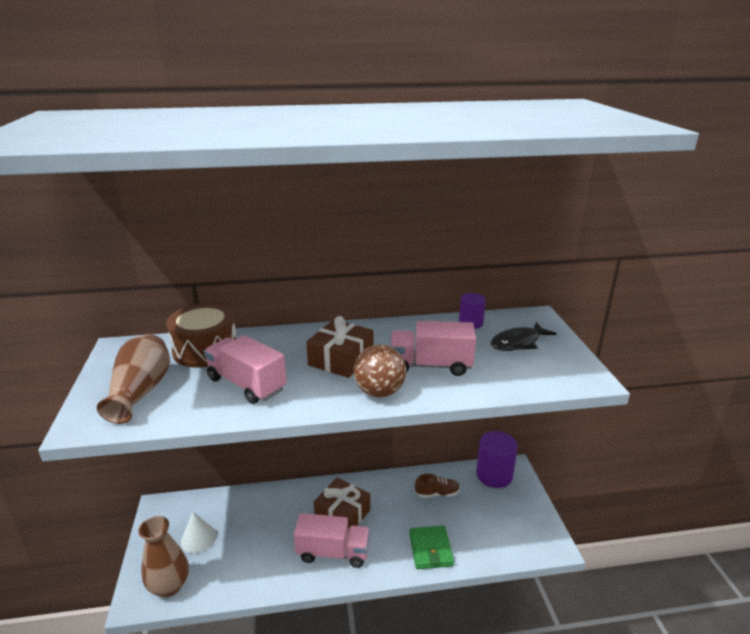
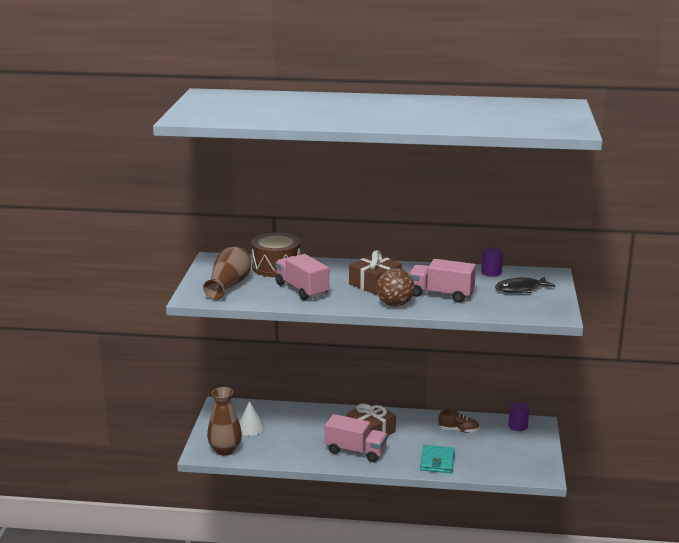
camera: 15 degrees right, 5 degrees down
green wallet [409,526,454,569] -> turquoise wallet [420,445,455,473]
purple cylinder [476,431,518,488] -> purple cylinder [508,402,529,431], size x0.57

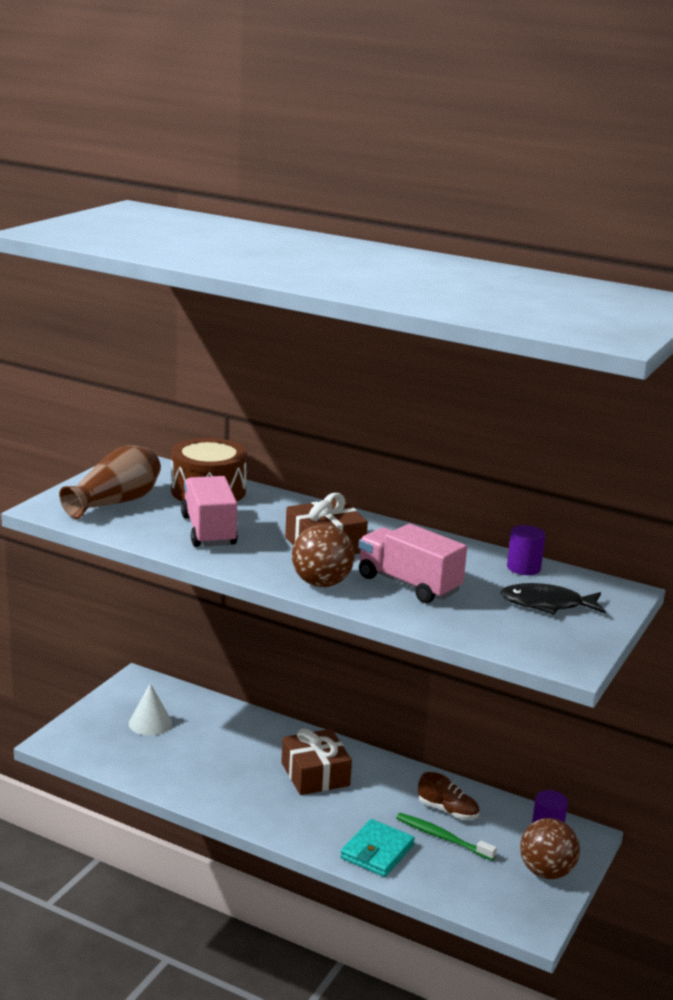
camera: 20 degrees right, 0 degrees up
brown vase [207,387,242,456] -> none
pink truck [325,414,388,462] -> none
none -> green toothbrush [396,813,497,861]
none -> brown ball [520,818,580,879]

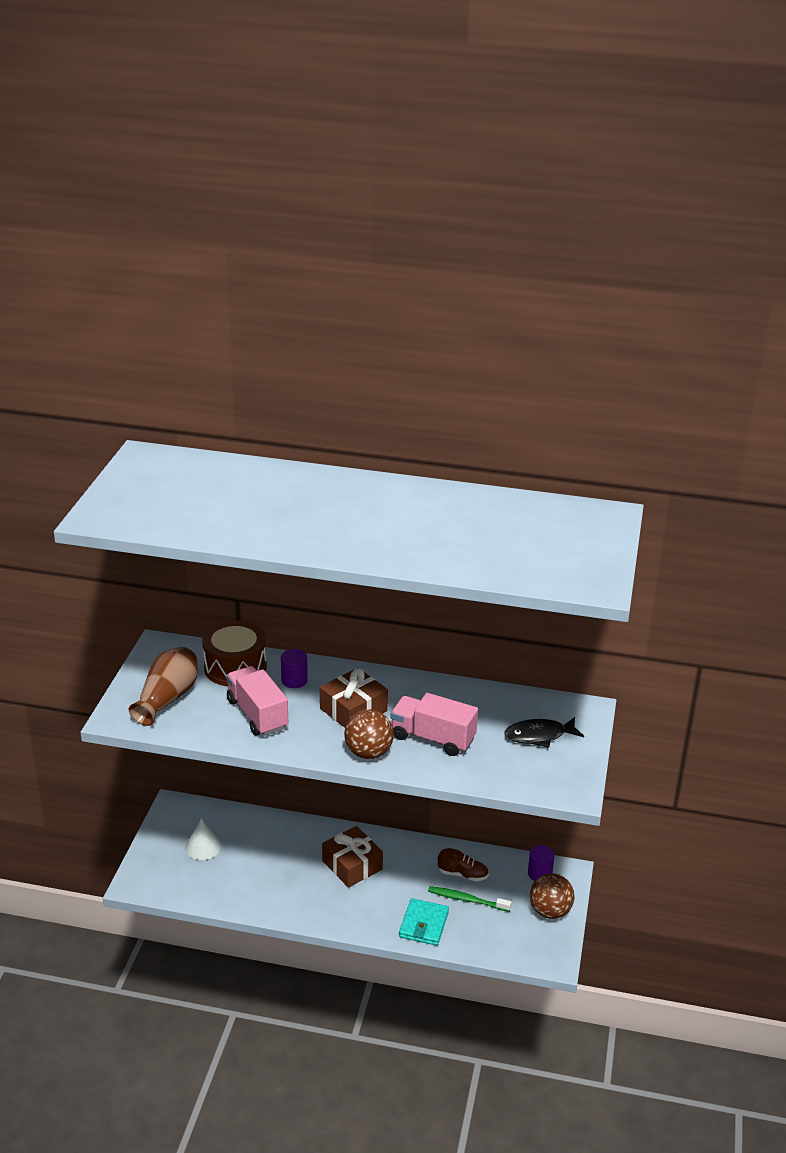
camera: 15 degrees left, 10 degrees up
purple cylinder [507,525,545,575] -> purple cylinder moved to [281,649,308,688]

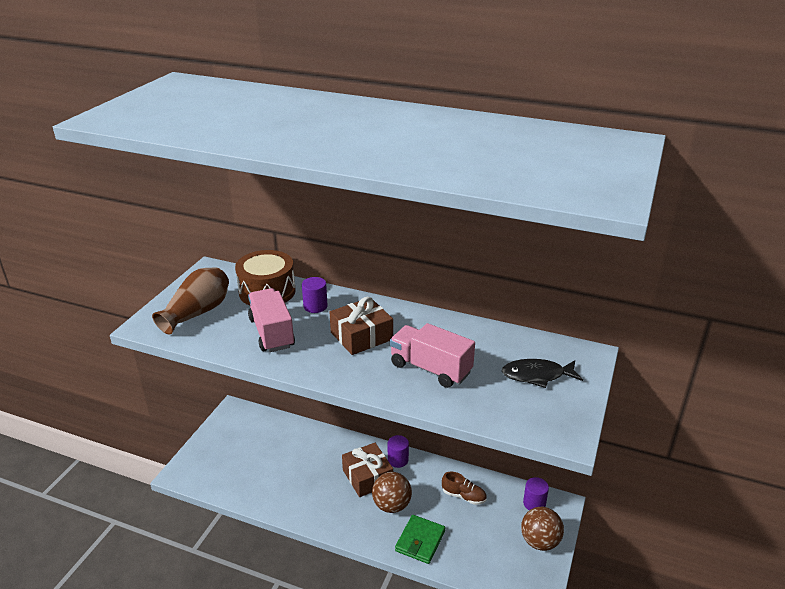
camera: 10 degrees right, 0 degrees up
white cone [185,819,221,860] -> none
brown ball [344,710,394,759] -> brown ball moved to [372,472,412,513]
turquoise wallet [399,898,449,946] -> green wallet [395,515,445,564]
green toothbrush [428,886,512,912] -> none
none -> purple cylinder [388,435,409,468]

